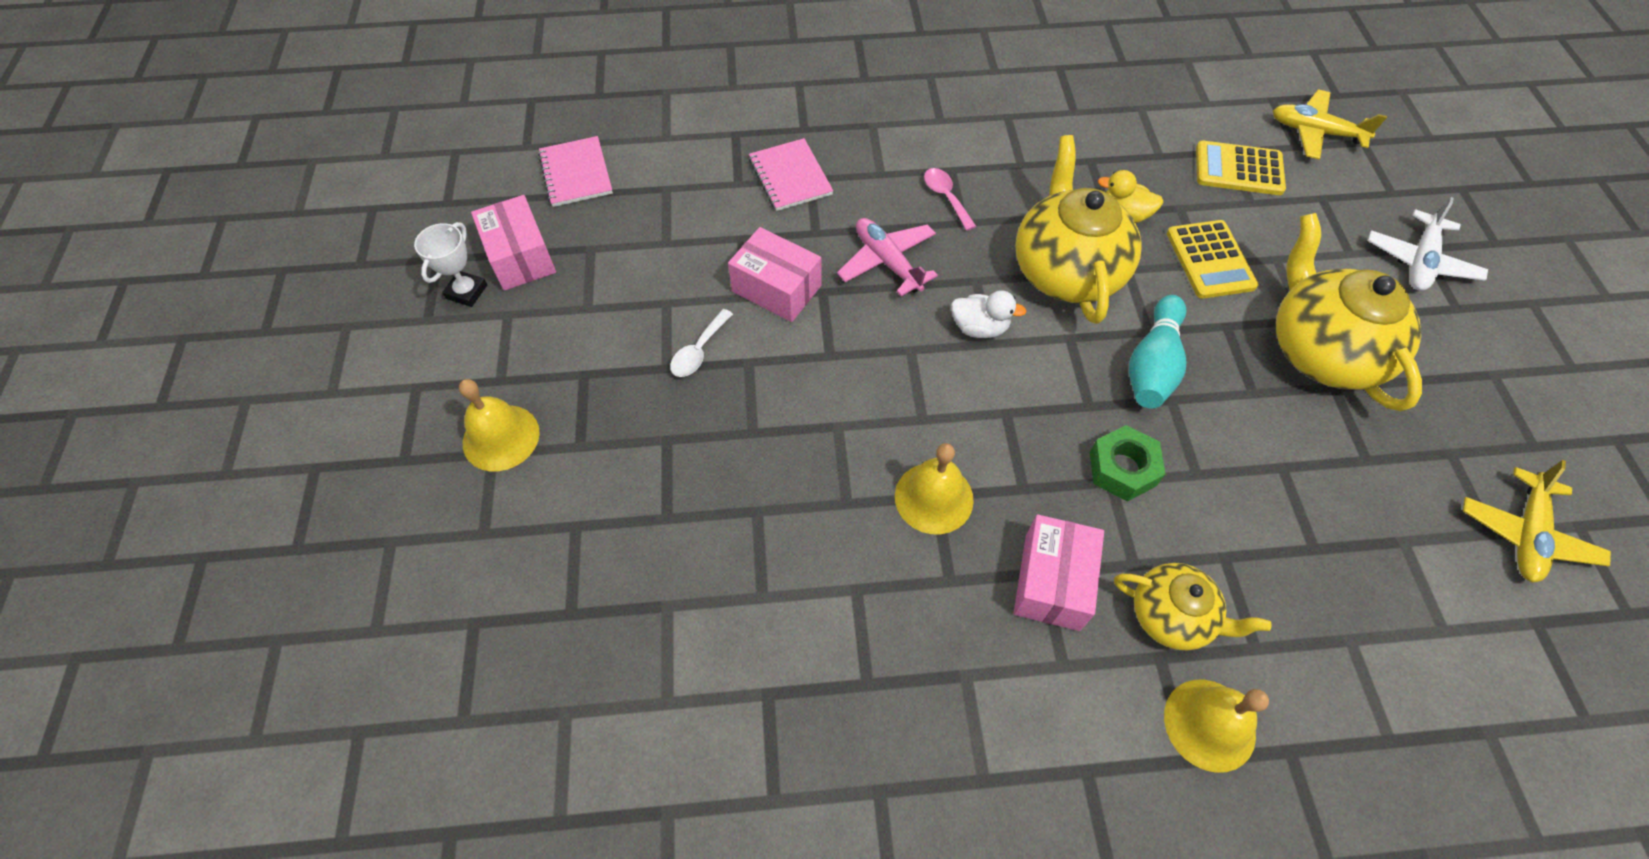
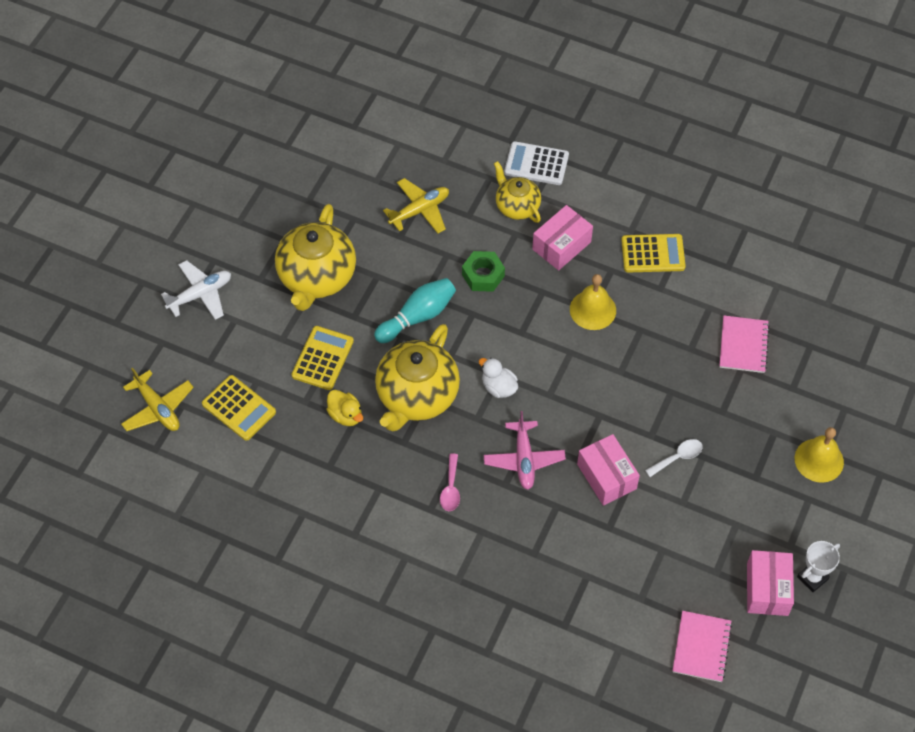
camera: 150 degrees left, 0 degrees up
pink notebook [749,138,833,211] -> pink notebook moved to [719,315,770,373]
yellow bell [1164,679,1269,773] -> white calculator [504,141,569,185]
yellow plane [1463,460,1611,582] -> yellow plane moved to [383,178,449,234]
none -> yellow calculator [621,234,686,273]

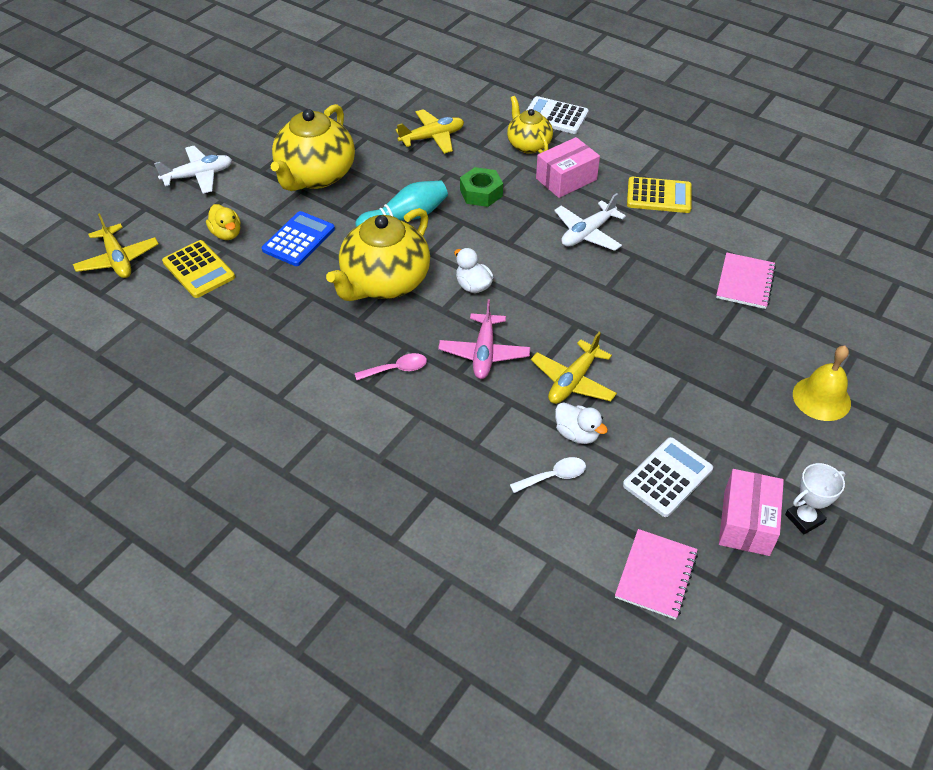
camera: 10 degrees right, 10 degrees down
yellow calculator [291,326,354,390] -> blue calculator [262,211,335,266]
yellow duck [326,390,363,426] -> yellow duck moved to [206,204,241,240]
pink spoon [440,453,460,511] -> pink spoon turned 120 degrees counterclockwise [355,353,427,380]
yellow bell [570,274,616,330] -> white plane [554,193,626,251]
pink box [577,434,640,506] -> yellow plane [531,332,617,404]
white spoon [645,439,703,477] -> white spoon moved to [510,457,586,493]
none -> white duck [555,402,608,444]
none -> white calculator [623,437,713,517]

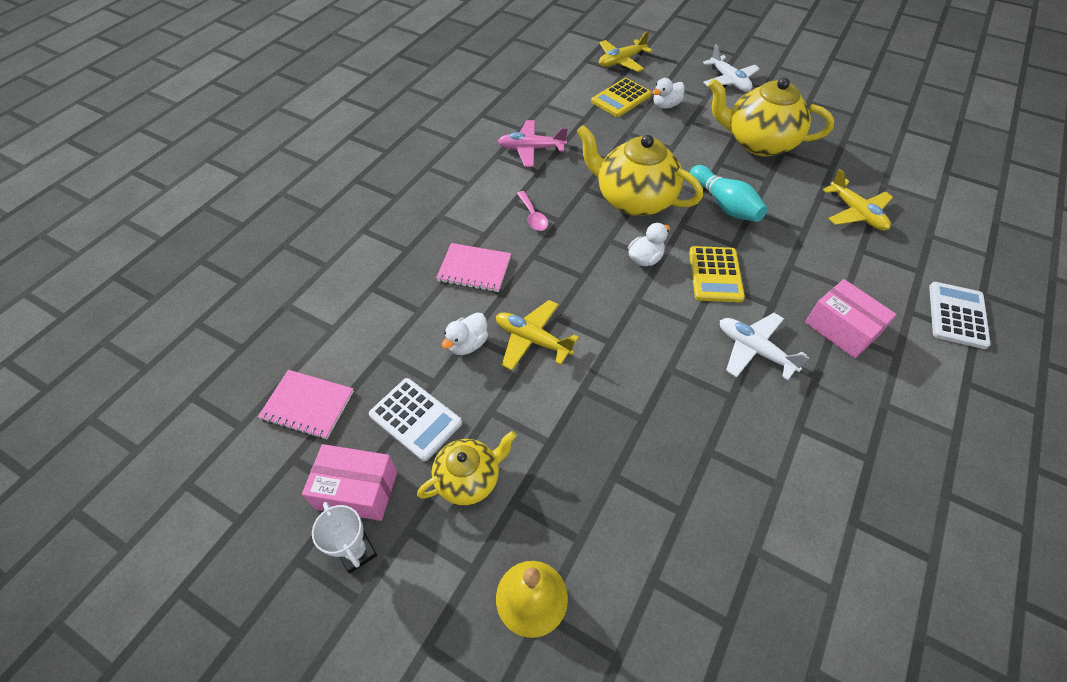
camera: 85 degrees right, 5 degrees up
yellow duck [206,204,241,240] -> white duck [652,78,685,109]
blue calculator [262,211,335,266] -> none
pink plane [438,299,530,379] -> pink plane moved to [497,120,568,167]
green nut [460,167,503,207] -> none
yellow teapot [507,96,553,154] -> yellow teapot moved to [417,431,517,505]
white spoon [510,457,586,493] -> none
yellow calculator [627,177,692,213] -> yellow calculator moved to [689,246,745,302]
pink notebook [716,252,776,309] -> pink notebook moved to [436,243,511,292]

